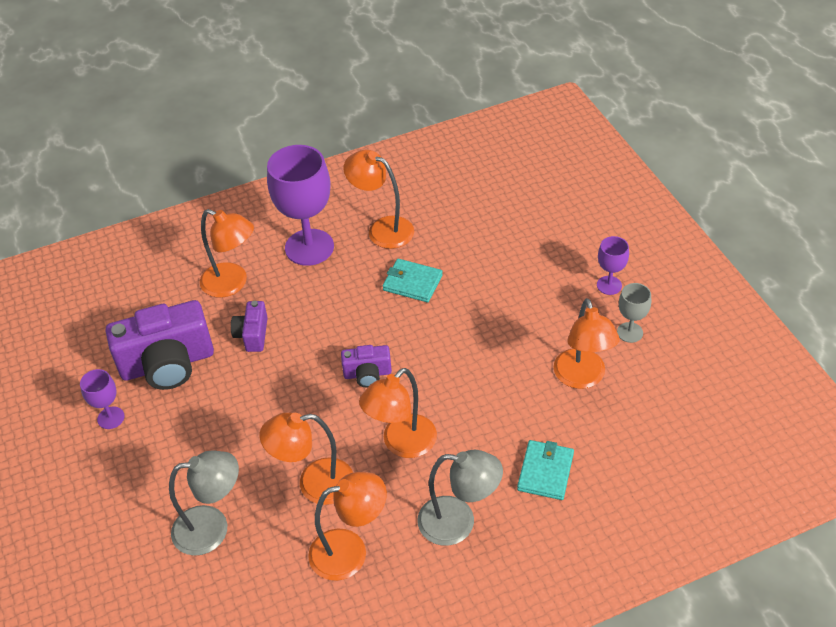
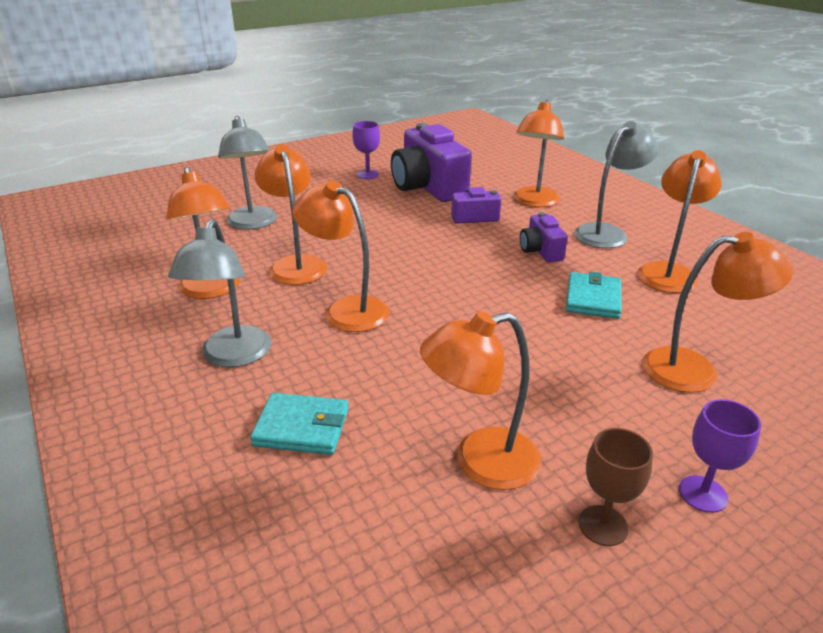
camera: 80 degrees right, 15 degrees down
purple goblet [267,145,334,266] -> grey lamp [574,121,659,248]
purple camera [341,345,392,387] -> purple camera moved to [520,212,568,262]
grey goblet [617,283,651,343] -> brown goblet [579,428,653,546]
none -> orange lamp [642,232,793,393]

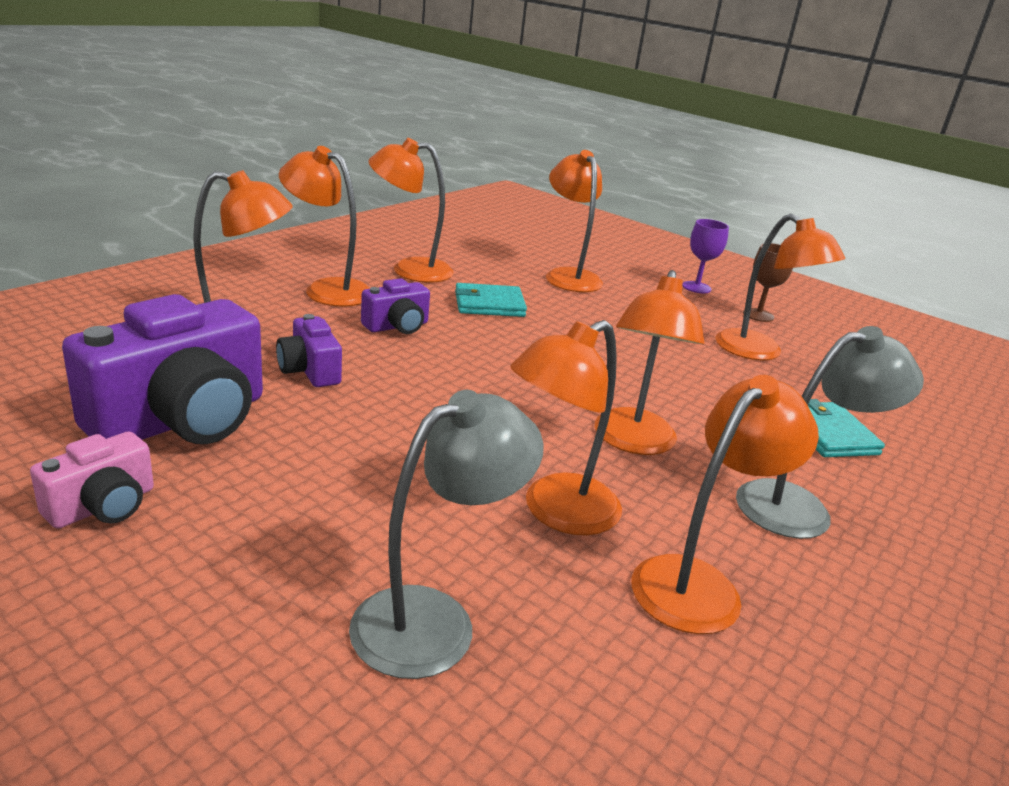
camera: 115 degrees left, 5 degrees down
purple goblet [352,121,380,179] -> pink camera [30,431,154,529]
grey lamp [574,121,659,248] -> orange lamp [279,146,370,307]

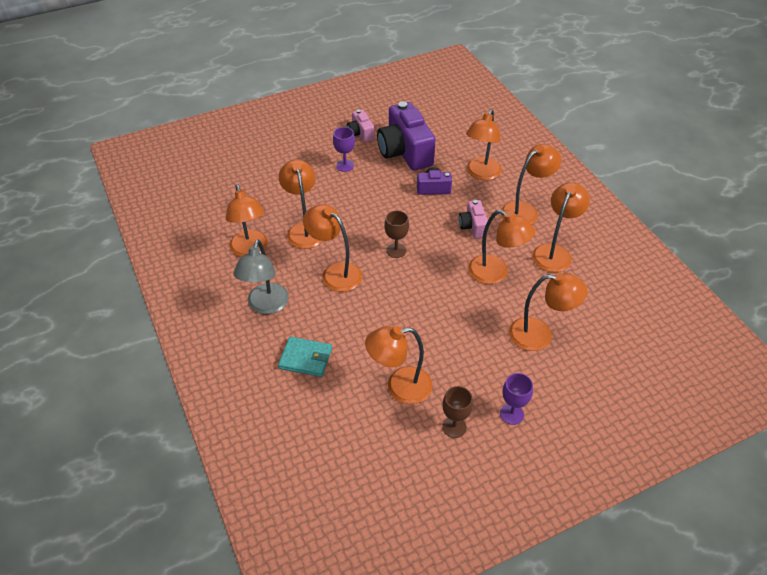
camera: 120 degrees right, 20 degrees up
grey lamp [349,390,544,679] -> none
purple camera [361,278,430,334] -> pink camera [459,200,488,238]
turquoise wallet [455,283,527,317] -> orange lamp [468,210,535,284]
none -> purple goblet [333,127,355,172]
none -> brown goblet [384,210,409,258]

